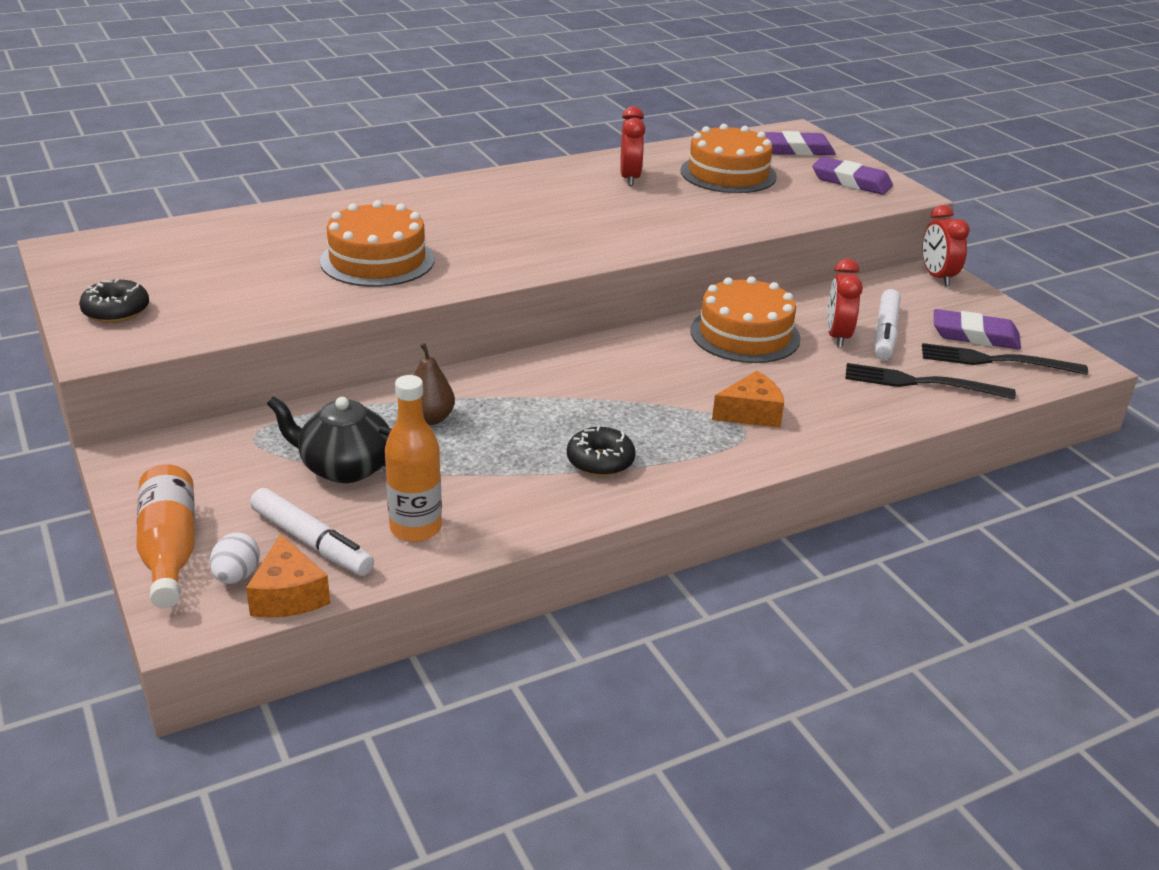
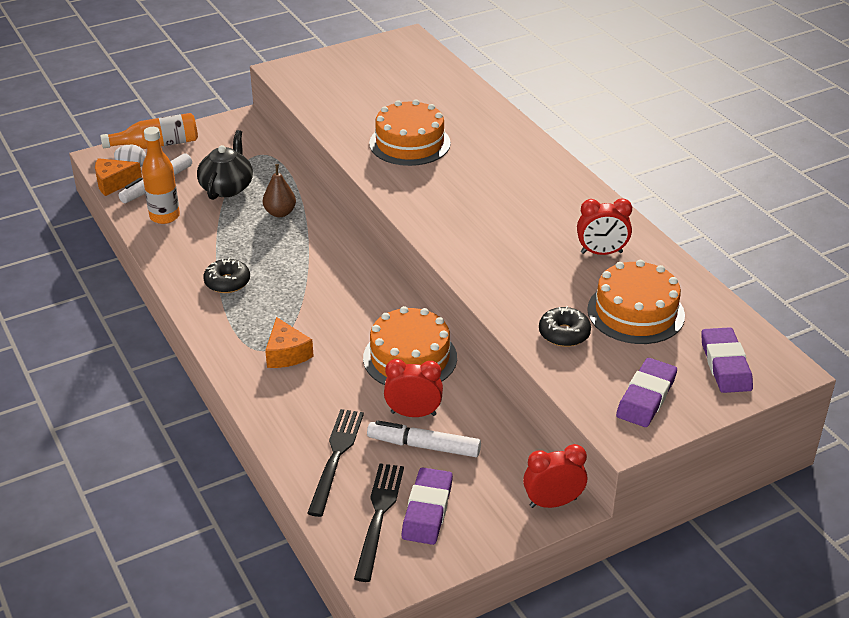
camera: 90 degrees right, 5 degrees up
black donut [79,279,149,323] -> black donut moved to [539,306,591,347]

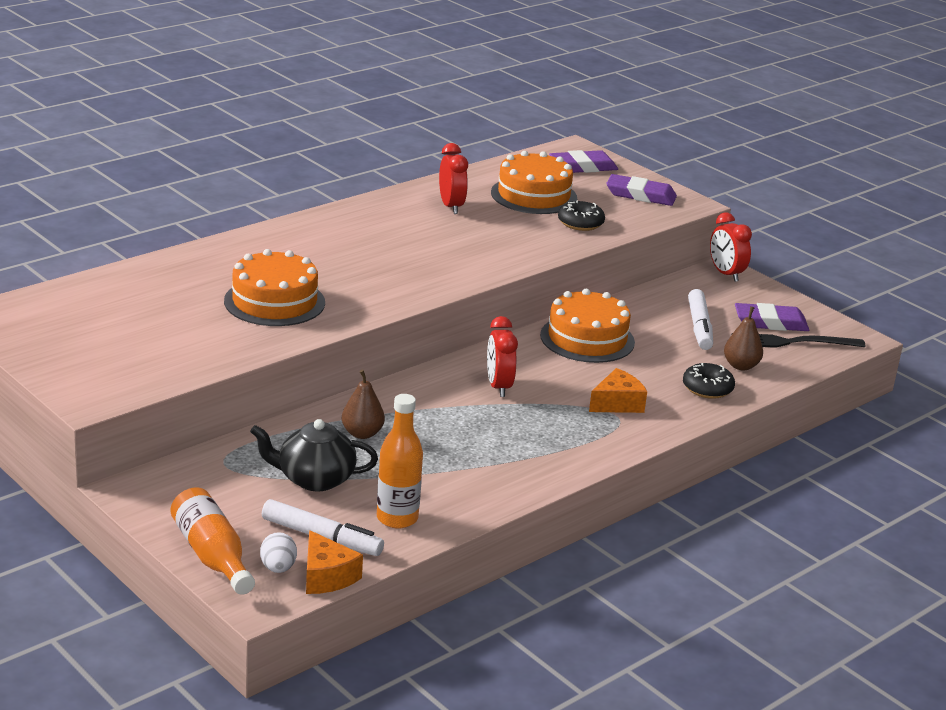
camera: 105 degrees left, 10 degrees down
black donut [203,257,250,293] -> black donut moved to [683,363,735,399]
black fork [307,409,364,517] -> brown pear [724,306,763,371]
red clock [384,359,443,417] -> red clock moved to [487,316,518,397]

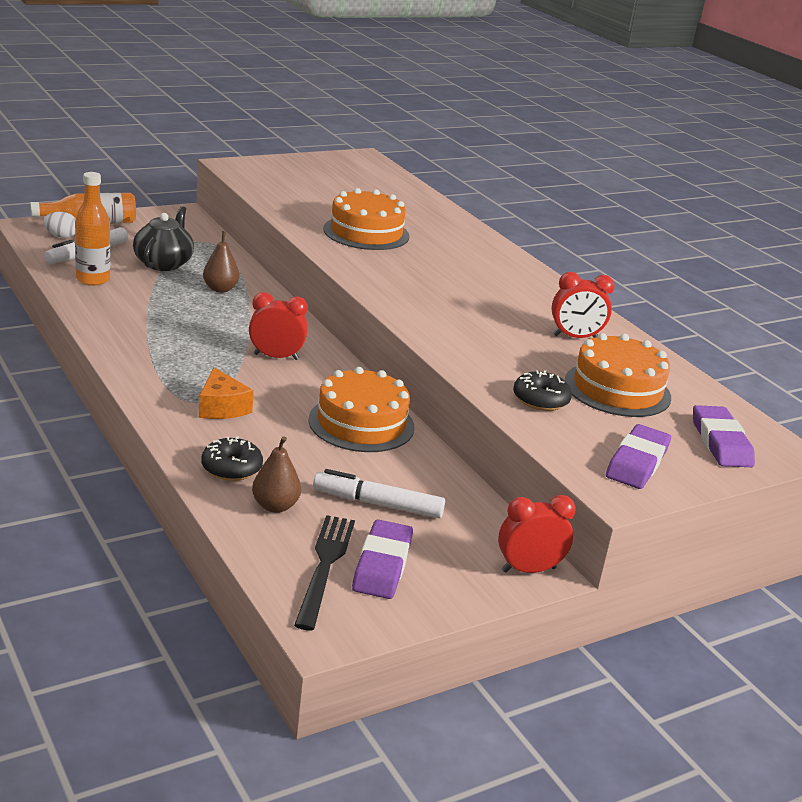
camera: 100 degrees right, 0 degrees up
orange cheese [306,530,363,594] -> none

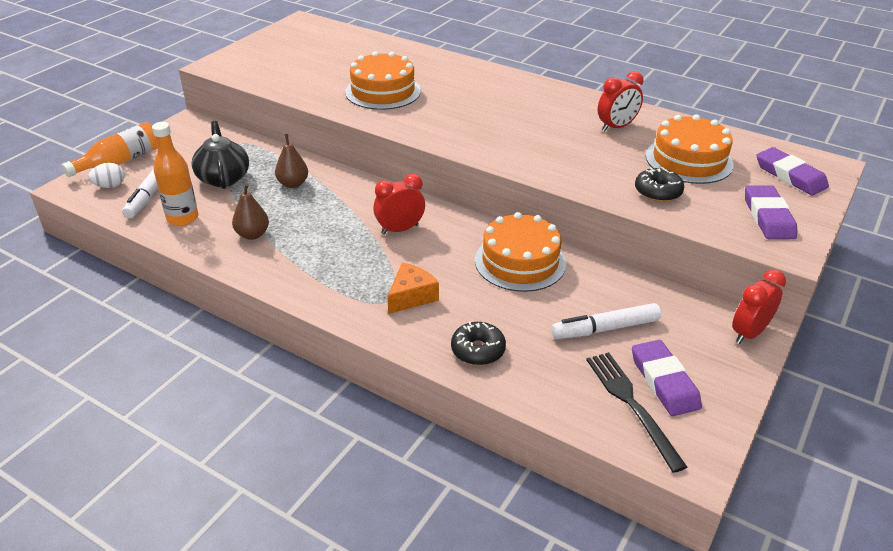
camera: 25 degrees left, 10 degrees up
orange cheese [199,367,254,419] -> orange cheese turned 90 degrees counterclockwise [387,262,439,314]
brown pear [252,436,301,513] -> brown pear moved to [232,183,269,240]

